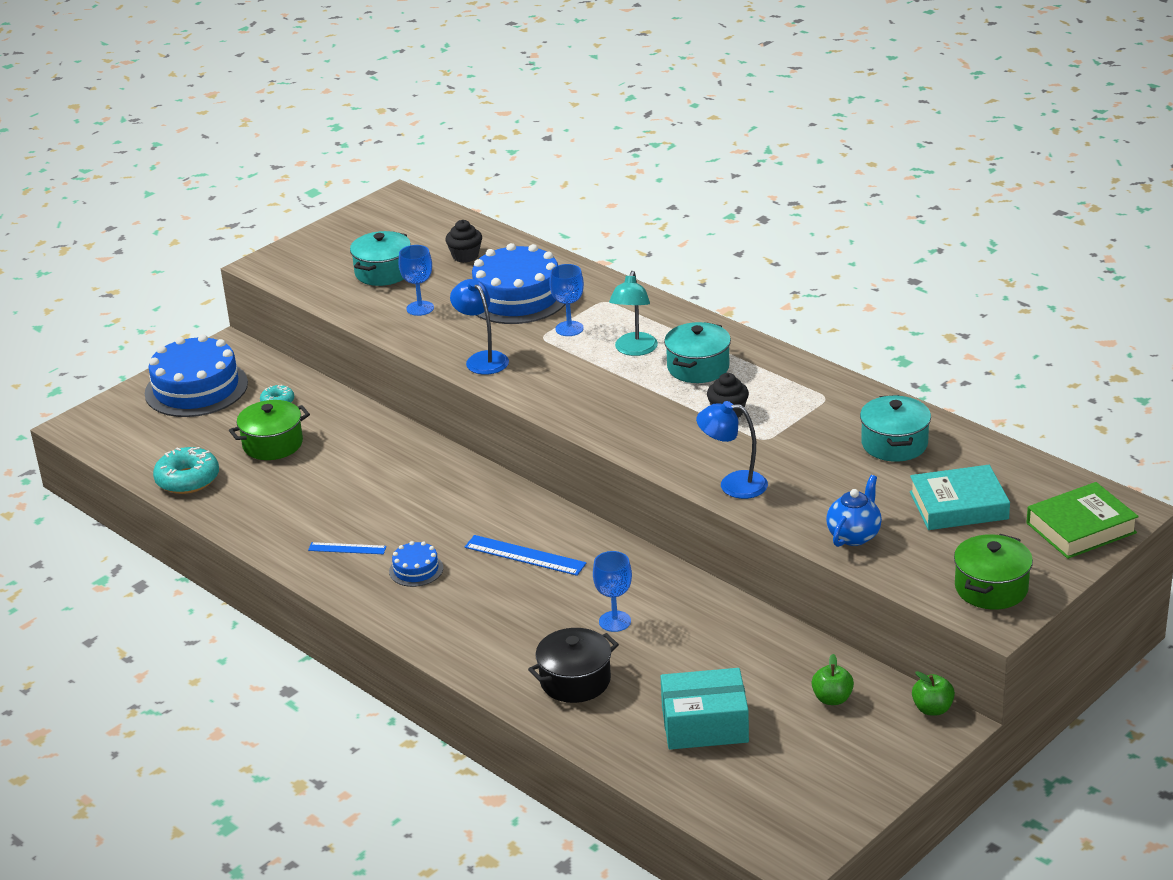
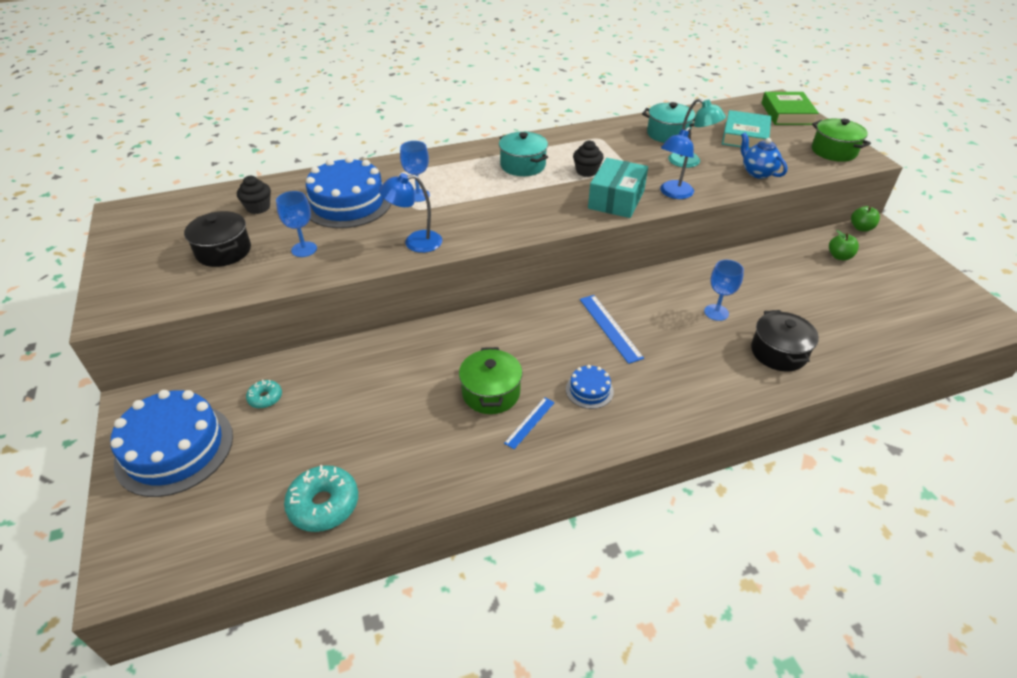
camera: 65 degrees left, 10 degrees up
green pot [229,400,310,460] -> green pot moved to [459,347,522,414]
turquoise pot [350,231,411,286] -> black pot [184,211,251,267]
blue ruler [465,535,586,576] -> blue ruler turned 75 degrees counterclockwise [580,295,644,364]
turquoise lamp [609,271,658,356] -> turquoise lamp moved to [668,98,726,168]
turquoise box [661,668,749,750] -> turquoise box moved to [588,158,648,218]

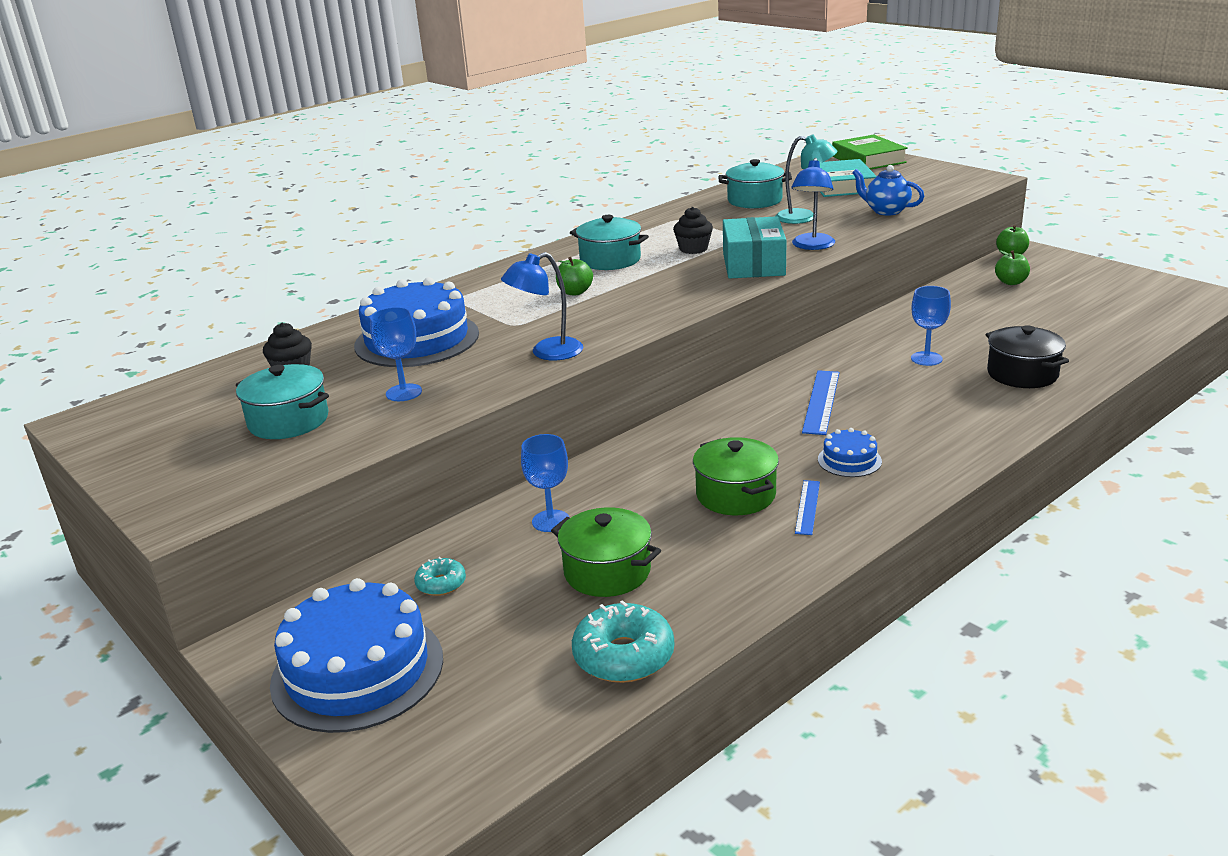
camera: 20 degrees left, 15 degrees down
black pot [184,211,251,267] -> turquoise pot [236,364,329,439]
blue goblet [400,141,430,202] -> blue goblet moved to [521,434,570,532]
blue ruler [580,295,644,364] -> blue ruler turned 60 degrees clockwise [802,370,840,435]
green pot [812,119,871,162] -> green pot moved to [551,507,661,597]
none -> green apple [556,257,593,295]

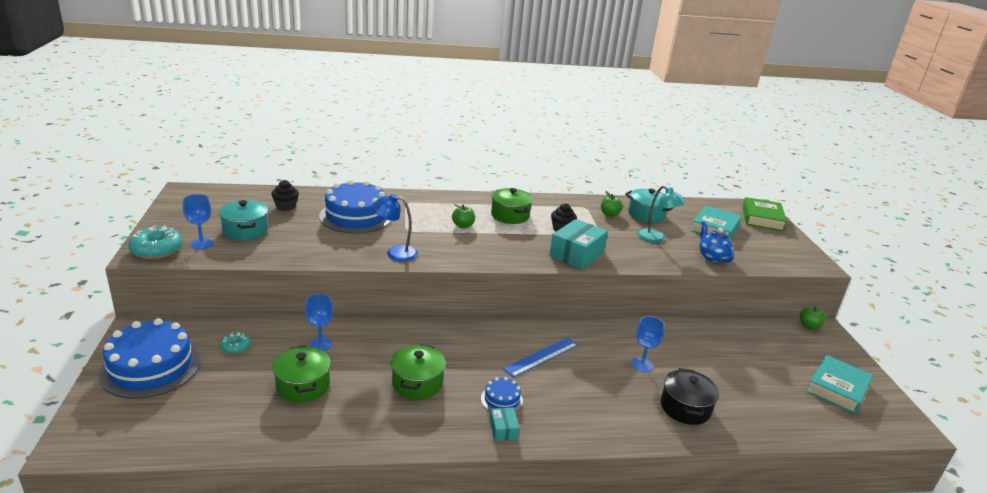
camera: 30 degrees right, 0 degrees up
blue goblet [370,307,422,401] -> blue goblet moved to [183,194,213,249]
turquoise pot [570,215,649,270] -> green pot [491,188,533,224]
turquoise donut [572,600,674,683] -> turquoise donut moved to [128,225,183,259]
blue lamp [792,158,835,250] -> none
blue ruler [795,480,820,535] -> none
green apple [995,250,1030,285] -> green apple moved to [601,191,623,217]
none -> turquoise box [490,407,520,441]
none -> turquoise book [806,355,873,414]

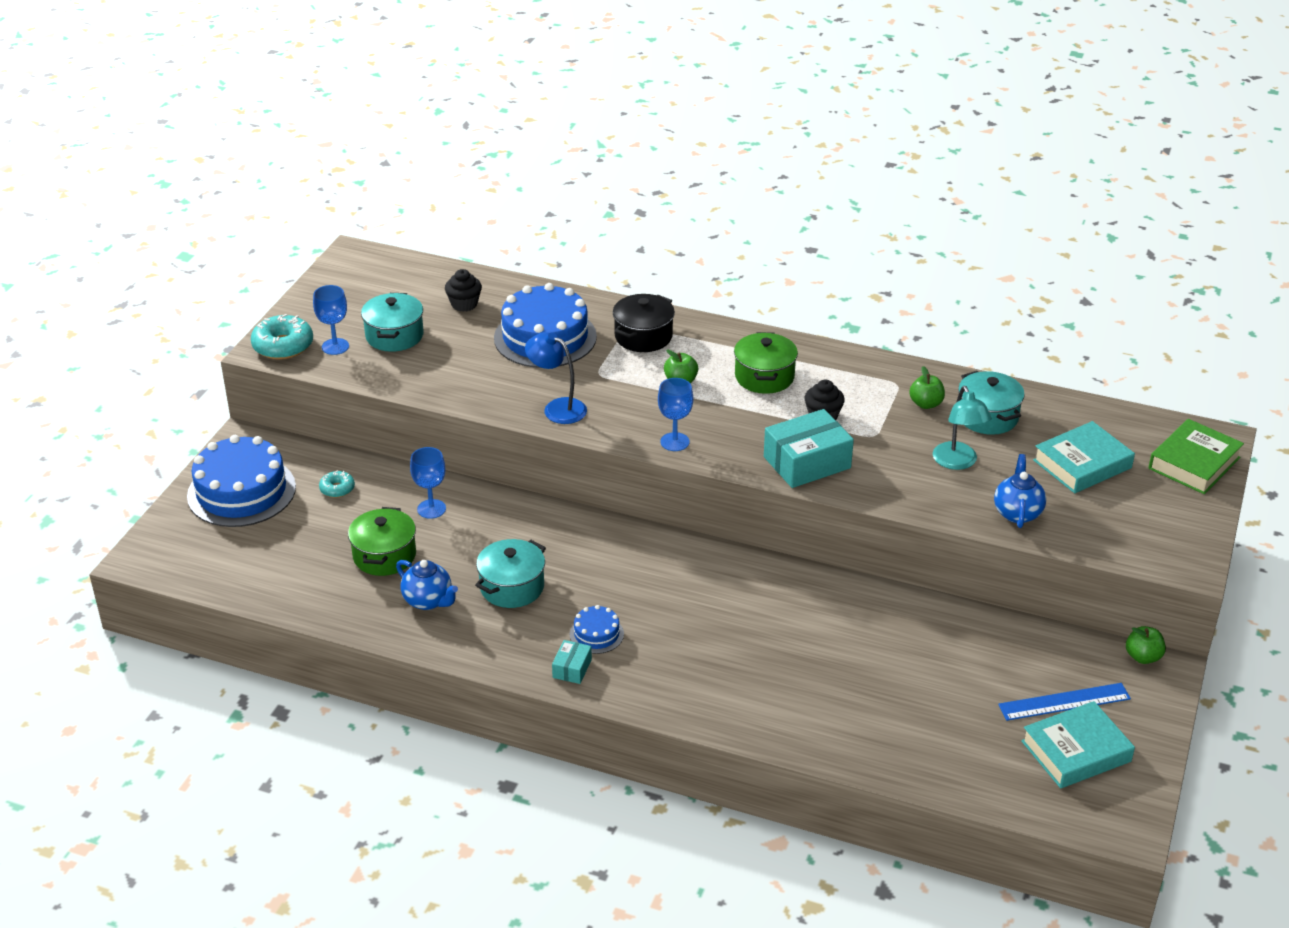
camera: 30 degrees right, 10 degrees up
green pot [391,344,446,400] -> turquoise pot [475,539,546,608]
blue ruler [503,337,578,378] -> blue ruler moved to [998,683,1131,721]
blue goblet [631,316,665,372] -> blue goblet moved to [658,378,693,451]
black pot [661,368,719,425] -> black pot moved to [613,294,675,352]
none -> blue teapot [396,560,458,610]

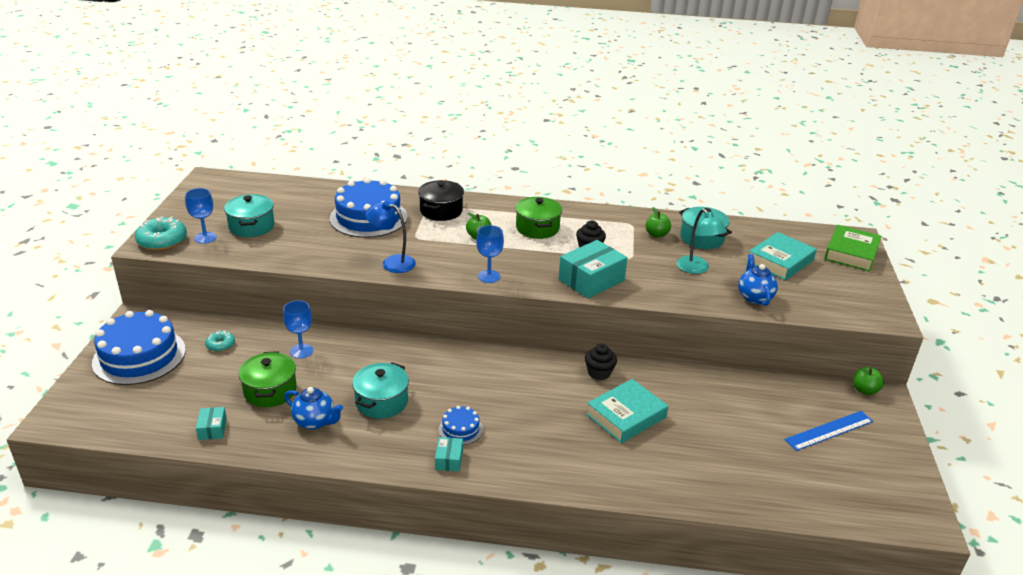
camera: 15 degrees left, 5 degrees down
black cupcake [445,269,482,312] -> black cupcake moved to [585,344,617,380]
turquoise book [1021,701,1135,788] -> turquoise book moved to [586,379,668,443]
none -> turquoise box [196,407,227,440]

